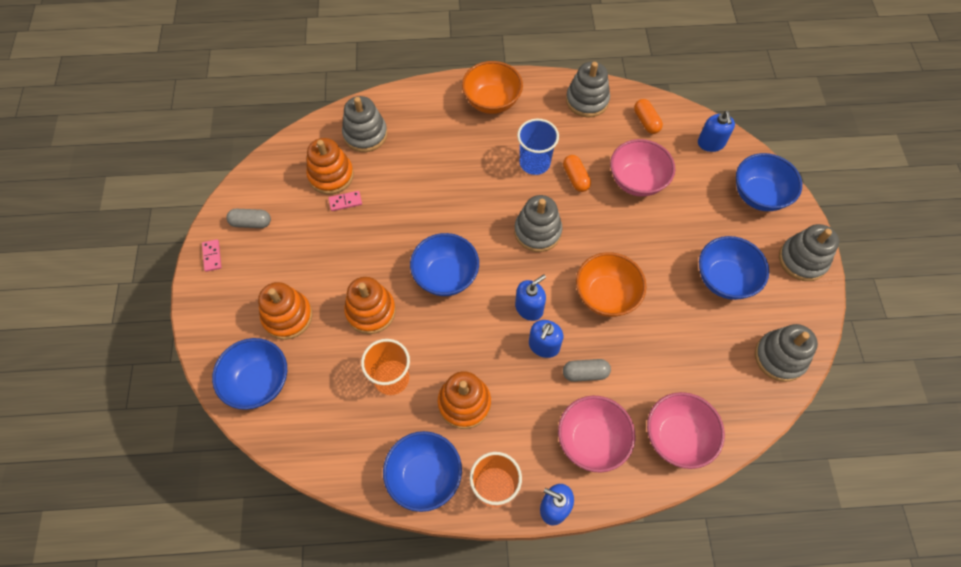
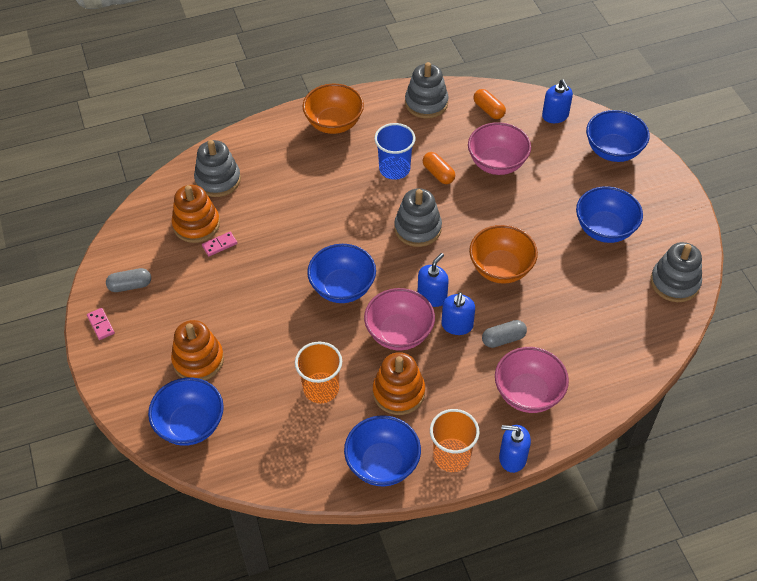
camera: 15 degrees left, 10 degrees down
orange stacking toy [344,277,396,334] -> none
pink bowl [647,392,725,469] -> pink bowl moved to [364,288,435,350]
grey stacking toy [779,224,839,281] -> none

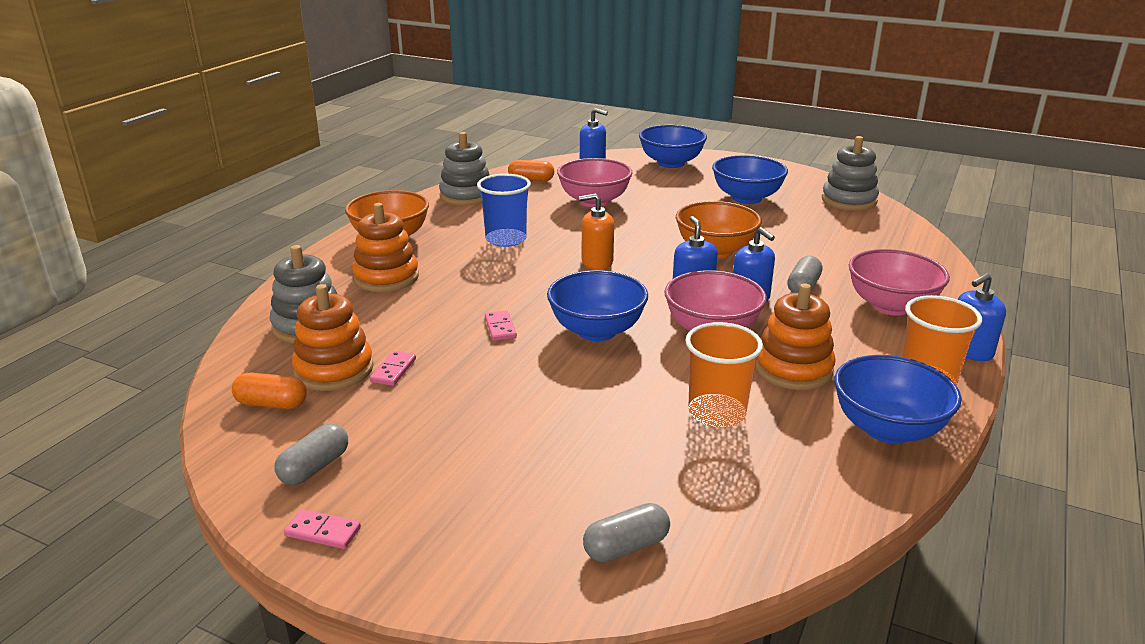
camera: 45 degrees left, 25 degrees down
blue bowl [148,377,224,446] -> grey capsule [583,503,670,562]
orange stacking toy [171,320,224,380] -> orange stacking toy moved to [352,203,419,292]
grey stacking toy [394,188,442,247] -> orange soap dispenser [579,193,614,270]
orange capsule [423,152,455,184] -> orange capsule moved to [232,373,307,409]
none -> pink domino [485,310,517,341]

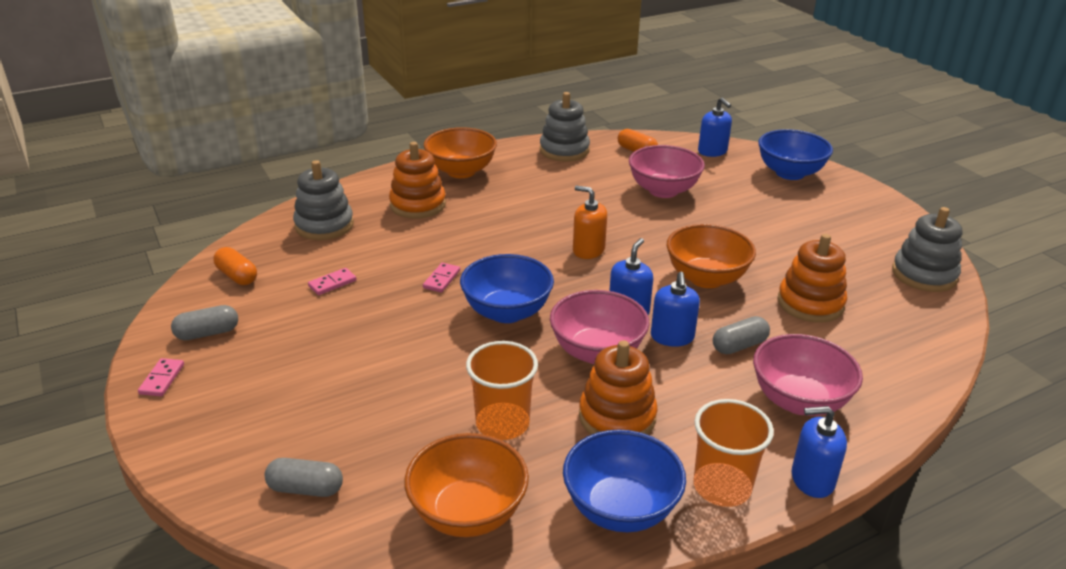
camera: 35 degrees right, 5 degrees up
pink domino [284,509,361,549] -> pink domino turned 45 degrees clockwise [138,358,184,396]
orange stacking toy [292,284,374,391] -> orange stacking toy moved to [778,234,847,323]
blue cup [477,174,531,247] -> none
blue bowl [712,155,788,204] -> none
none -> orange bowl [404,433,529,537]

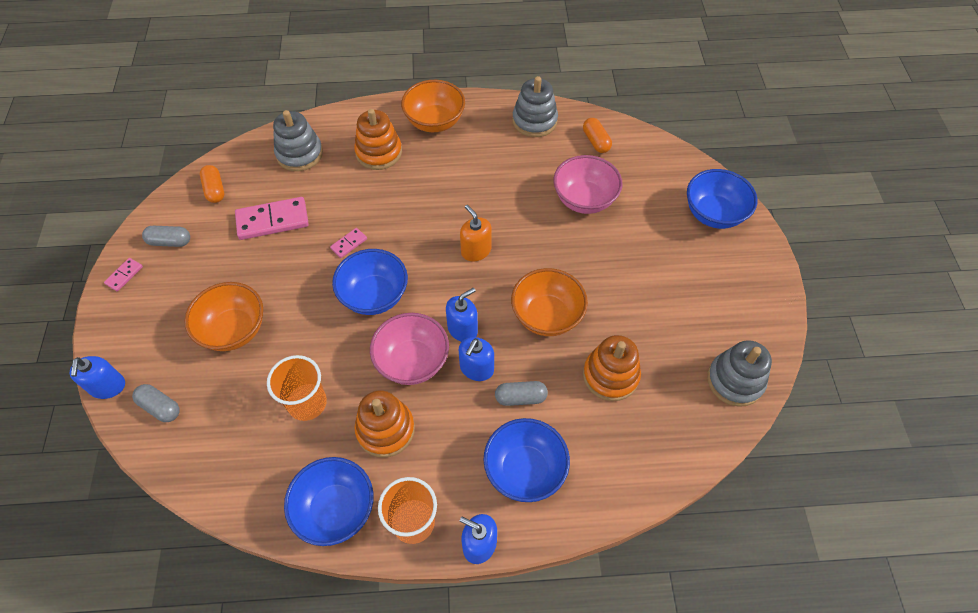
camera: 25 degrees right, 25 degrees up
pink domino [308,268,357,295] -> pink domino [235,197,309,240], size x2.05
orange bowl [404,433,529,537] -> orange bowl moved to [185,282,263,351]
blue soap dispenser [698,97,732,157] -> blue soap dispenser moved to [70,356,125,399]
pink bowl [753,334,863,416] -> blue bowl [483,418,570,502]

